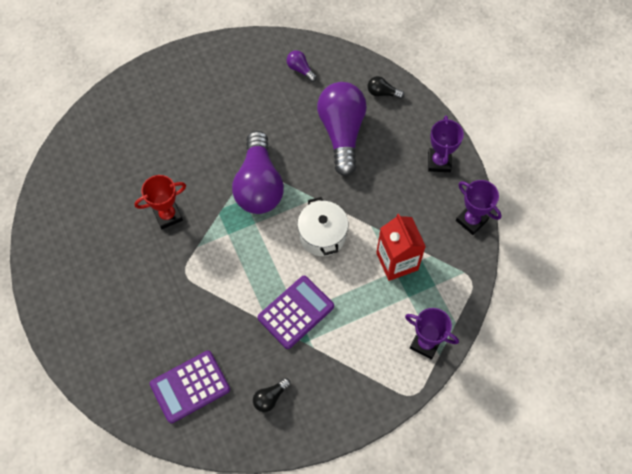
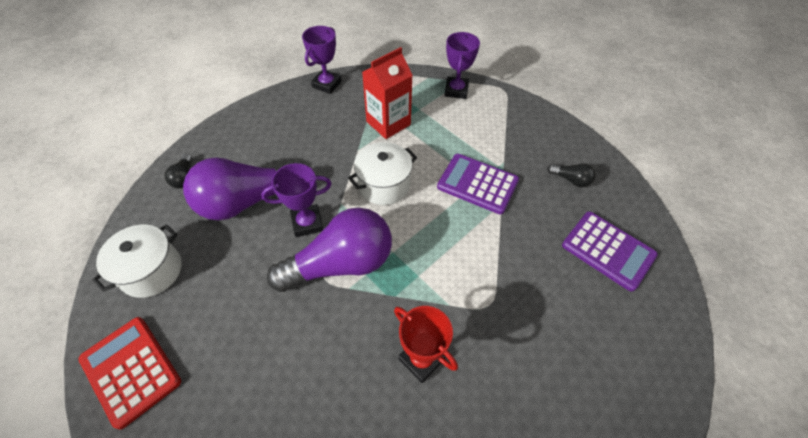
camera: 110 degrees left, 10 degrees down
purple light bulb [286,50,317,82] -> white pot [92,224,182,298]
purple trophy [428,115,464,172] -> purple trophy moved to [261,163,332,237]
none -> red calculator [78,317,181,430]

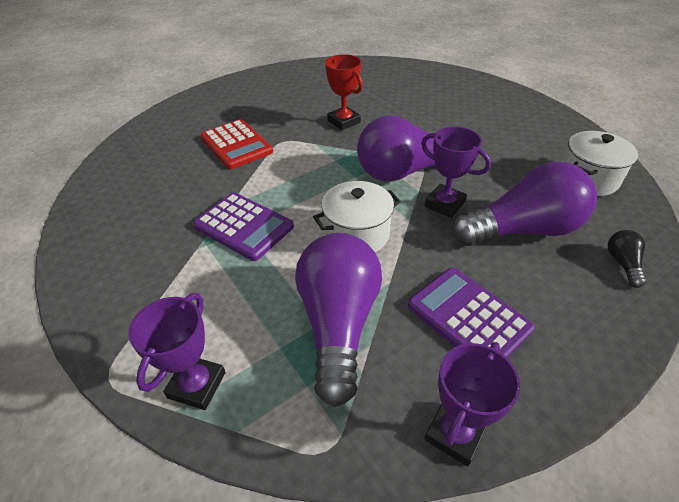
camera: 170 degrees left, 10 degrees down
red calculator [78,317,181,430] -> red calculator moved to [200,119,273,169]
purple trophy [261,163,332,237] -> purple trophy turned 45 degrees clockwise [421,126,491,218]
red carton [362,47,413,139] -> purple light bulb [295,233,382,407]
black light bulb [547,164,595,187] -> none
purple calculator [562,212,658,292] -> purple calculator moved to [408,268,535,357]

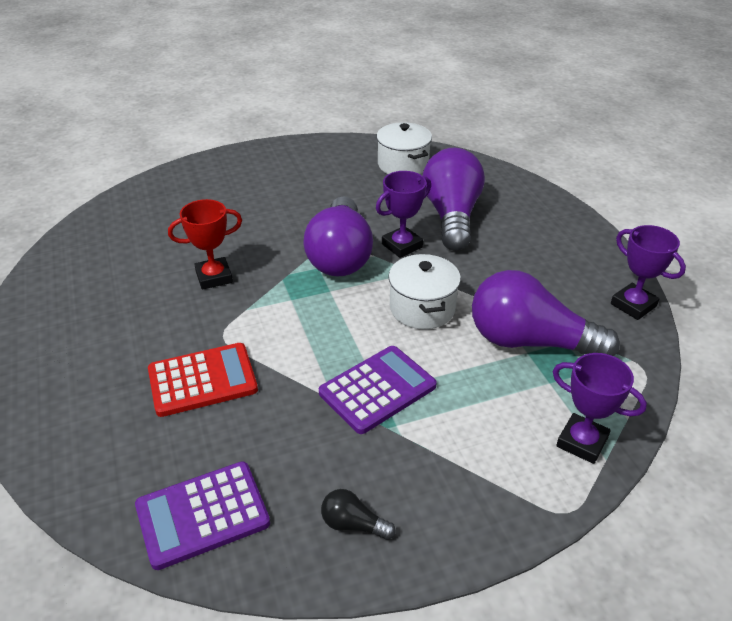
camera: 75 degrees left, 5 degrees down
purple calculator [408,268,535,357] -> purple calculator moved to [135,462,270,570]
black light bulb [607,230,646,288] -> black light bulb moved to [321,489,396,540]

